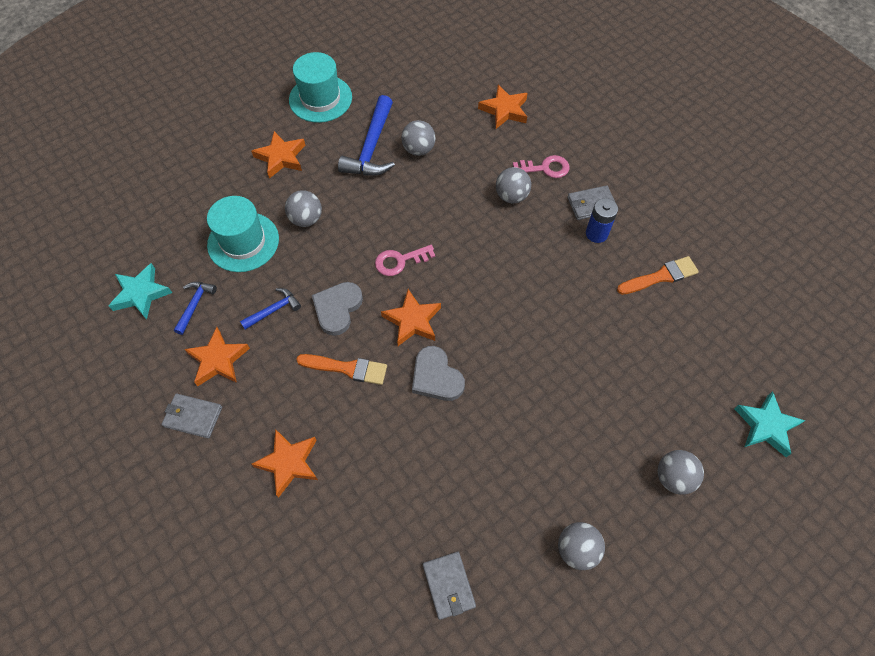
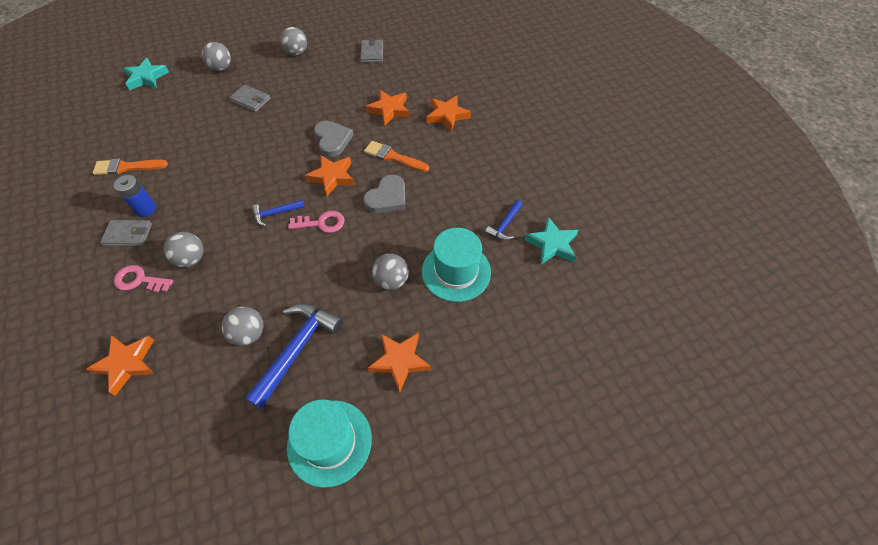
camera: 165 degrees left, 5 degrees down
grey wallet [161,393,222,438] -> grey wallet moved to [229,85,271,112]
orange star [184,327,250,386] -> orange star moved to [366,90,410,125]
blue hammer [240,288,301,330] -> blue hammer moved to [252,199,305,226]

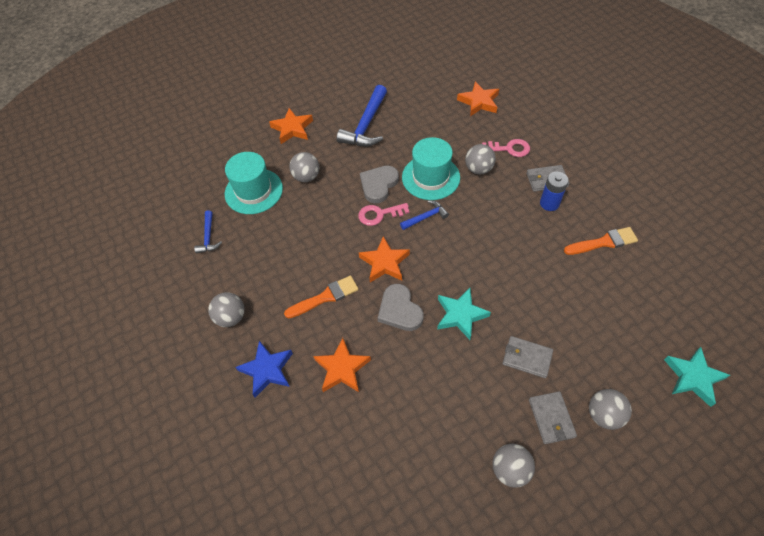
camera: 175 degrees right, 0 degrees up
grey ball [222,307,264,346] -> grey ball moved to [208,292,244,327]
turquoise hat [287,399,372,488] -> turquoise hat moved to [402,137,460,200]
grey wallet [360,38,383,63] -> grey wallet moved to [529,391,577,444]
grey heart [363,175,405,213] -> grey heart moved to [360,166,399,203]
orange brush [364,141,429,172] -> orange brush turned 45 degrees counterclockwise [284,275,359,319]
orange star [427,95,471,132] -> blue star [236,341,293,398]
blue hammer [485,200,523,241] -> blue hammer turned 150 degrees clockwise [194,210,222,254]
turquoise star [525,217,579,265] -> turquoise star moved to [437,288,491,340]

